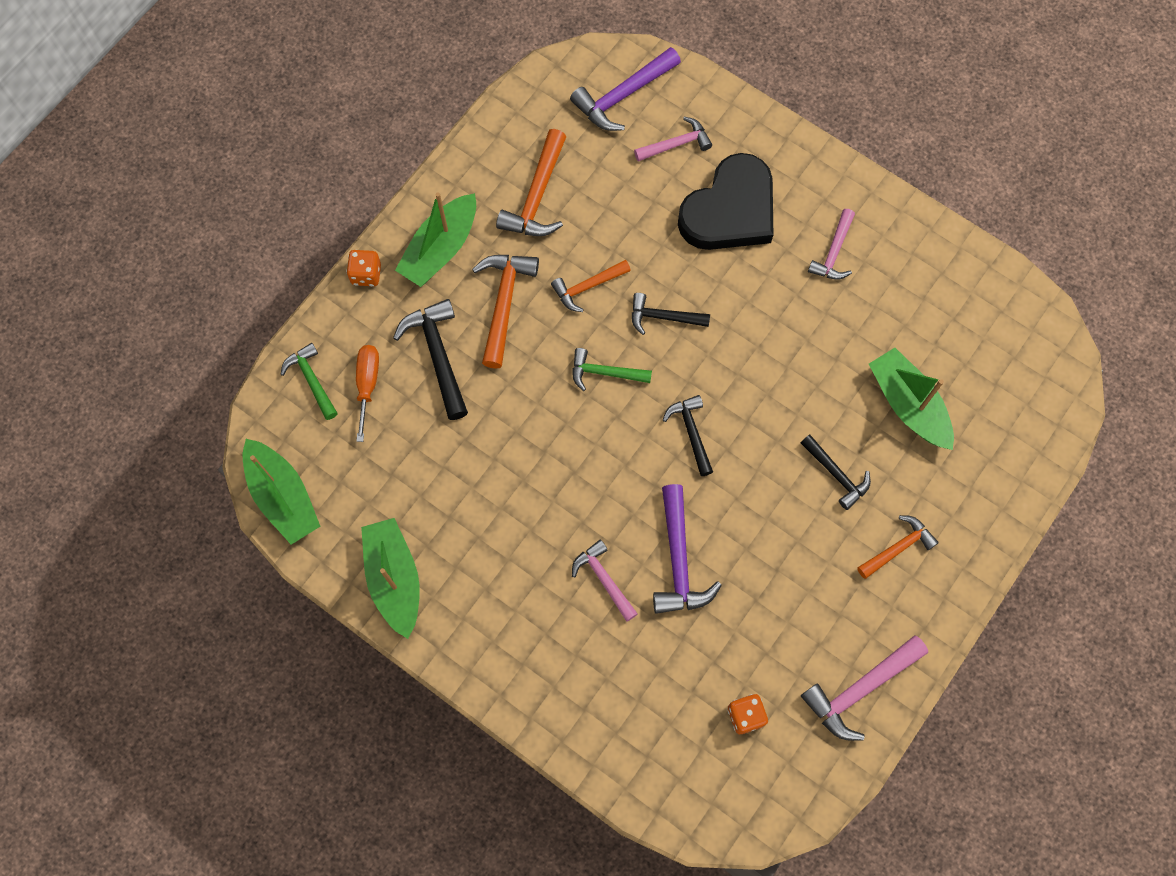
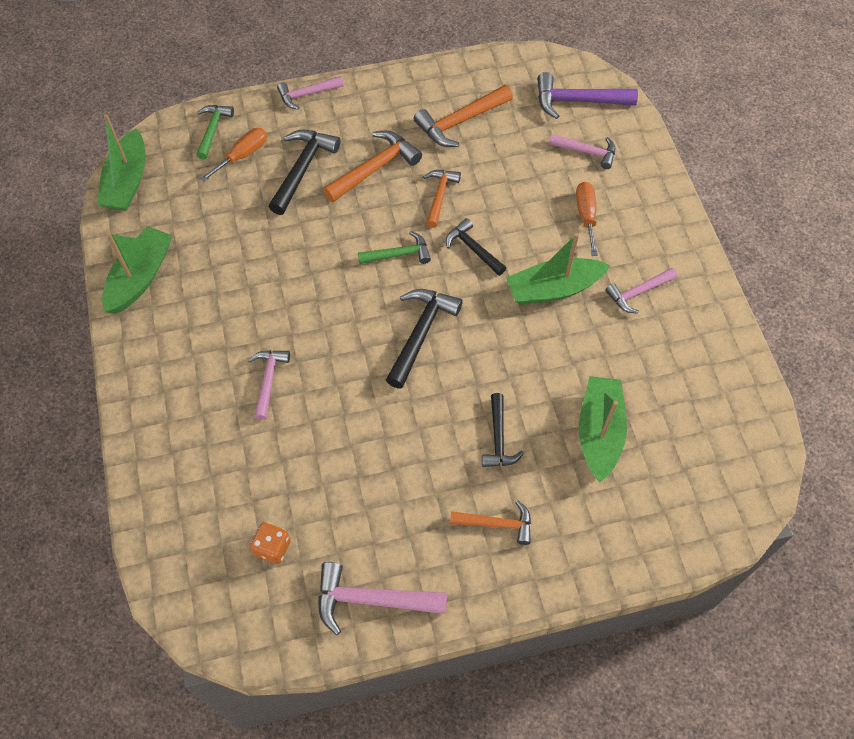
camera: 40 degrees right, 10 degrees down
orange dice [346,250,381,286] -> pink hammer [277,76,344,110]
green boat [395,192,476,287] -> green boat moved to [506,233,611,305]
orange hammer [551,260,631,312] -> orange hammer turned 90 degrees clockwise [423,170,461,228]
green hammer [572,348,652,391] -> green hammer turned 120 degrees clockwise [358,231,431,264]
purple hammer [653,484,722,614] -> none
black hammer [663,395,713,476] -> black hammer [386,289,463,389], size x1.53
black heart [678,153,773,250] -> orange screwdriver [576,182,598,256]

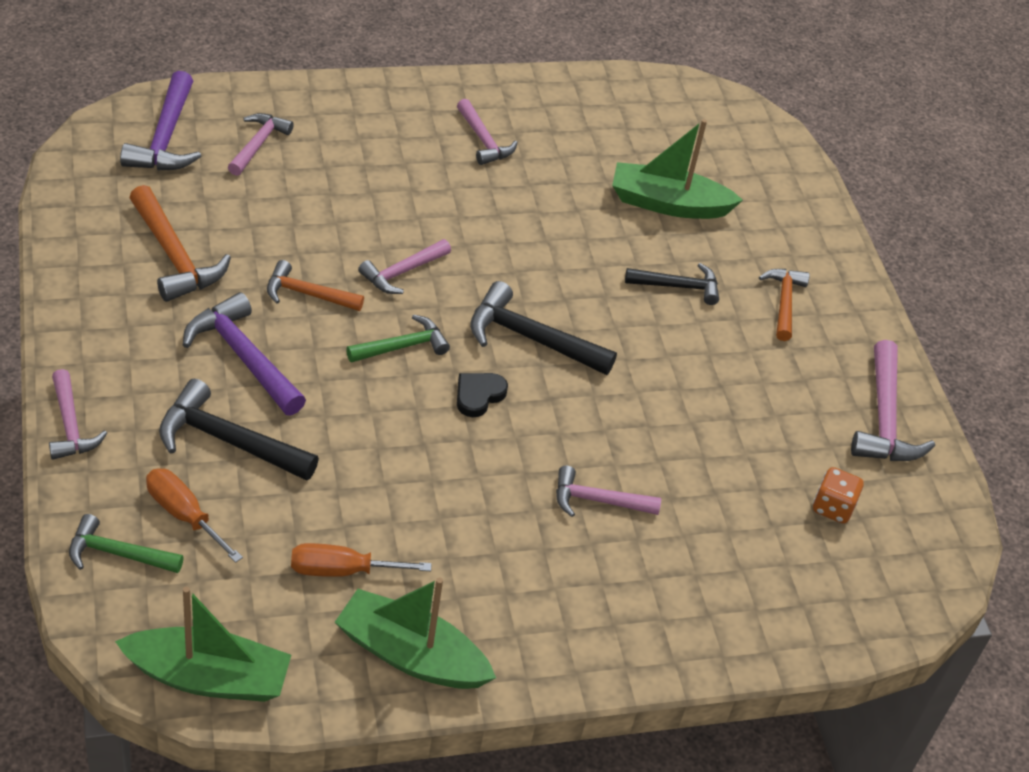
camera: 95 degrees left, 15 degrees down
orange hammer [323,131,422,202] -> purple hammer [183,292,306,416]
green hammer [358,231,431,264] -> green hammer turned 75 degrees clockwise [346,315,450,363]
black hammer [446,218,506,276] -> pink hammer [358,239,451,294]
green boat [506,233,611,305] -> none
orange screwdriver [576,182,598,256] -> orange screwdriver moved to [291,543,431,577]
none -> black heart [457,373,508,417]

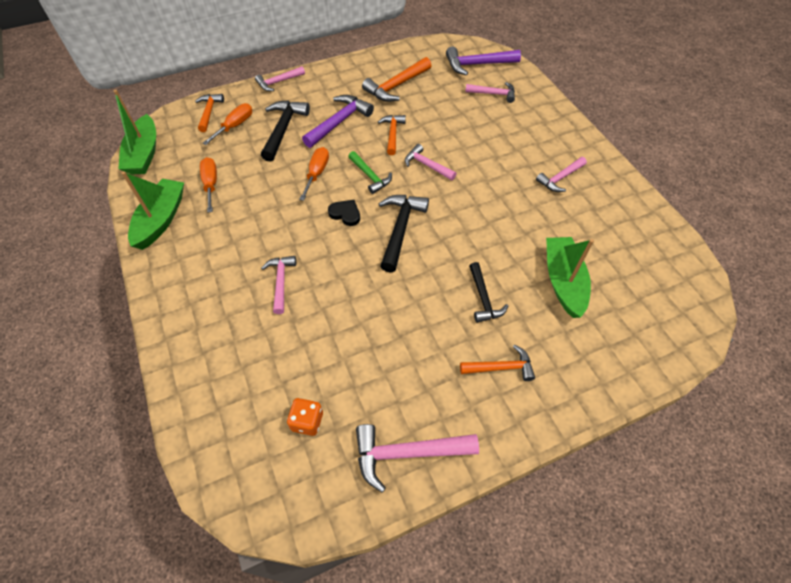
camera: 85 degrees right, 10 degrees up
green hammer [69,514,184,573] -> orange hammer [195,94,224,132]
none -> orange screwdriver [299,147,329,201]

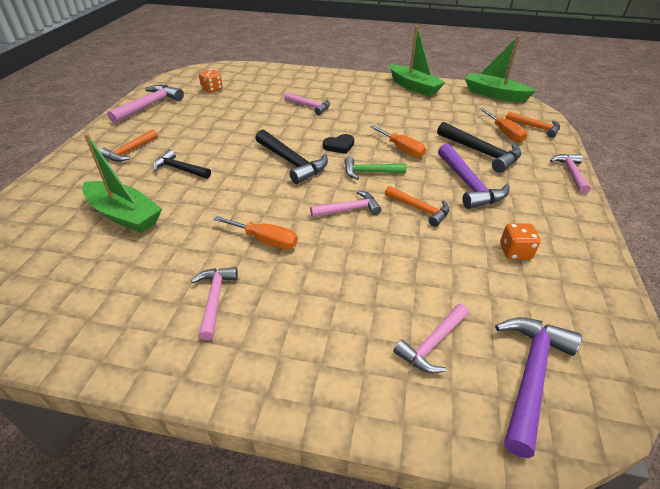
camera: 125 degrees right, 15 degrees down
orange screwdriver [200,157,217,212] -> orange screwdriver moved to [213,216,298,249]
orange hammer [362,57,432,102] -> orange dice [500,223,541,260]

